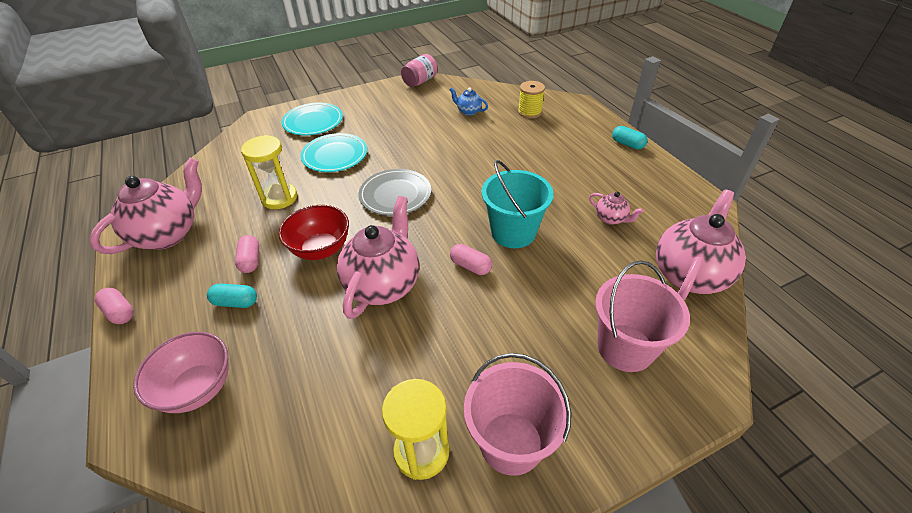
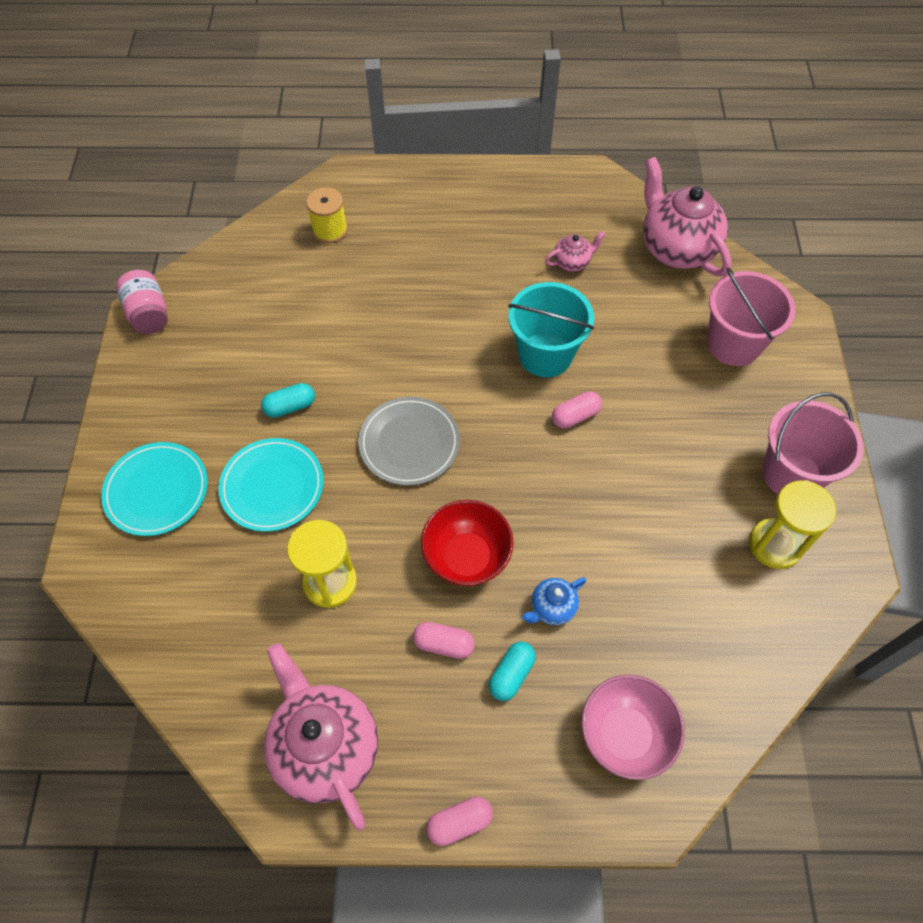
camera: 65 degrees left, 15 degrees up
pink teapot [337,196,419,319] -> none
blue teapot [450,88,488,116] -> blue teapot moved to [522,577,586,625]
turquoise capsule [612,126,647,150] -> turquoise capsule moved to [261,383,315,418]

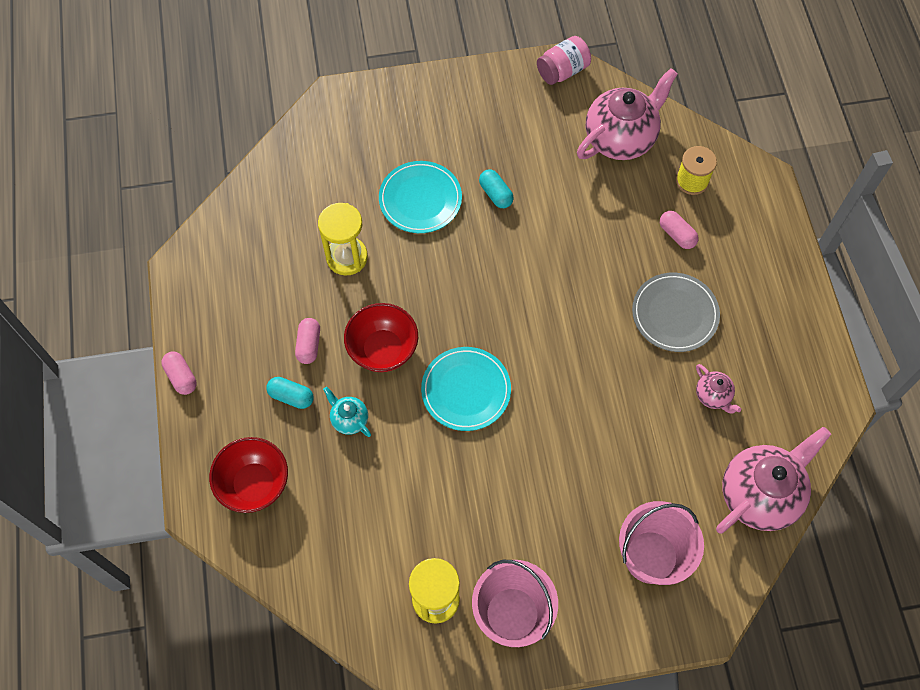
camera: 80 degrees right, 5 degrees up
turquoise plate [101,442,208,536] -> turquoise plate moved to [421,347,511,431]
pink teapot [264,643,378,831] -> pink teapot moved to [577,68,678,160]
grey plate [358,397,460,485] -> grey plate moved to [632,273,720,352]
turquoise bucket [508,282,594,377] -> none
blue teapot [522,577,586,625] -> turquoise teapot [323,387,371,437]
pink capsule [552,391,602,429] -> pink capsule moved to [660,211,699,249]
pink bowl [581,675,685,780] -> red bowl [209,437,288,513]

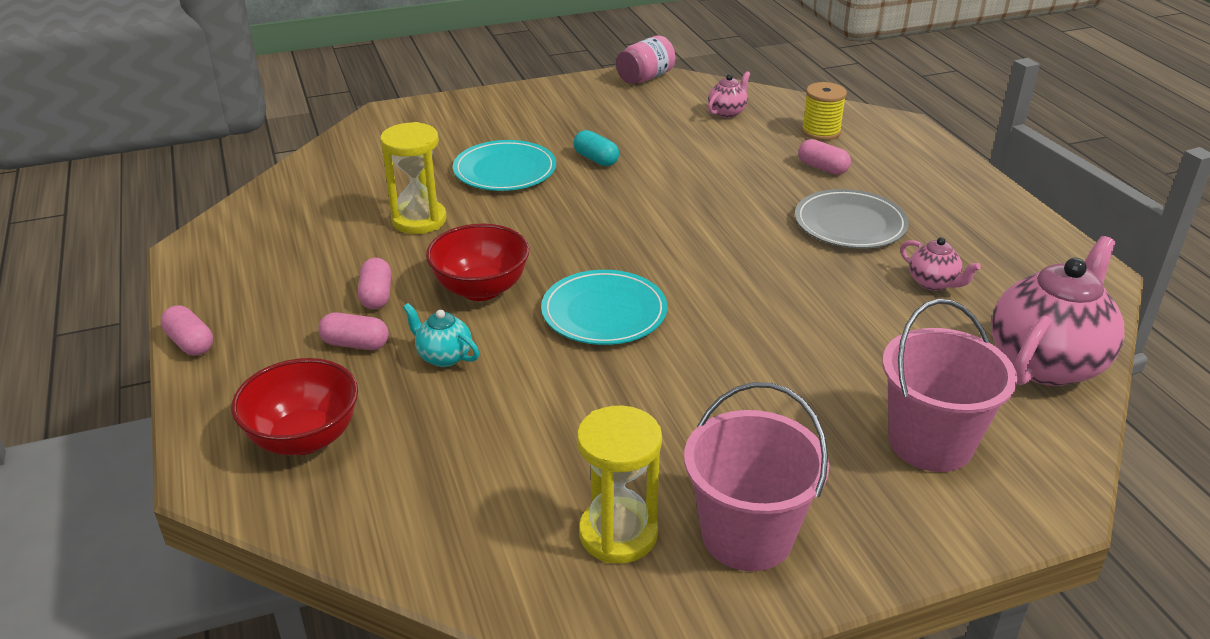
camera: 10 degrees left, 30 degrees down
turquoise capsule [266,377,313,409] -> pink capsule [318,312,389,350]
pink teapot [577,68,678,160] -> pink teapot [708,71,750,118], size x0.47

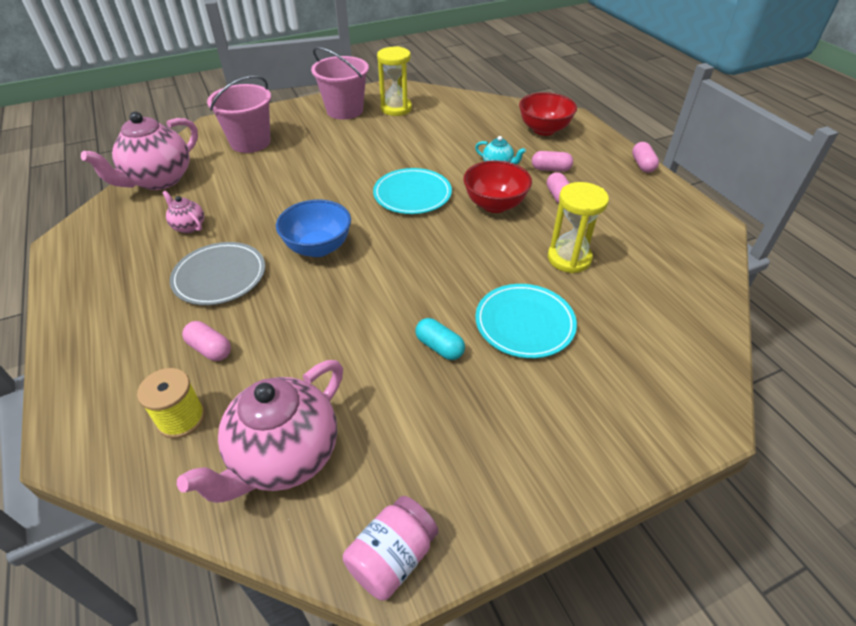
camera: 175 degrees right, 10 degrees up
pink capsule [161,306,213,355] -> pink capsule turned 45 degrees clockwise [632,142,659,173]
pink teapot [708,71,750,118] -> pink teapot [177,360,343,503], size x2.15
none -> blue bowl [276,199,351,257]

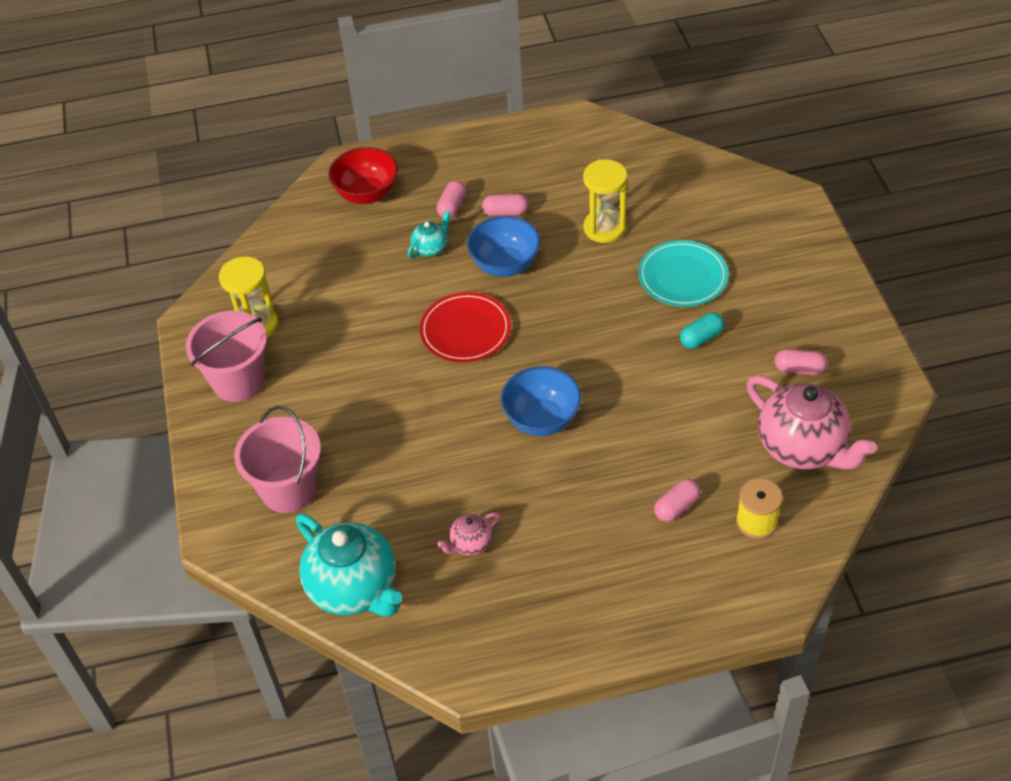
camera: 75 degrees left, 5 degrees up
pink teapot [81,111,198,190] -> turquoise teapot [296,514,402,617]
grey plate [170,242,265,305] -> none
pink jar [343,496,438,600] -> none
turquoise plate [373,168,452,214] -> red plate [420,292,511,362]
red bowl [463,161,532,213] -> blue bowl [467,216,541,277]
pink capsule [632,142,659,173] -> pink capsule moved to [775,349,827,375]

